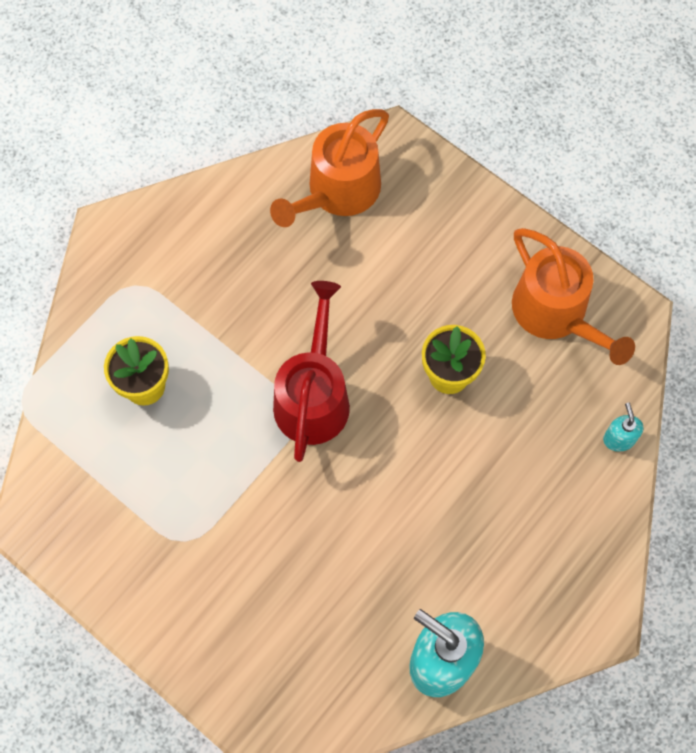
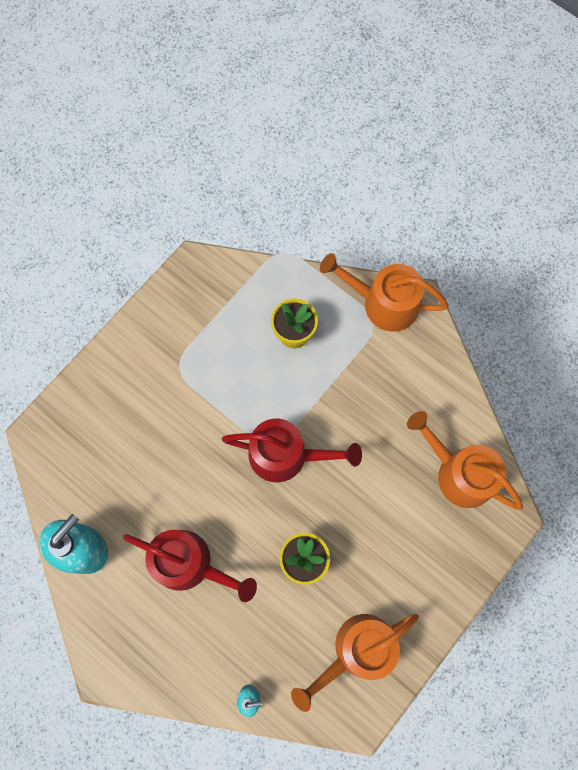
camera: 90 degrees right, 5 degrees up
none -> red watering can [123,530,257,602]
none -> orange watering can [320,253,449,332]

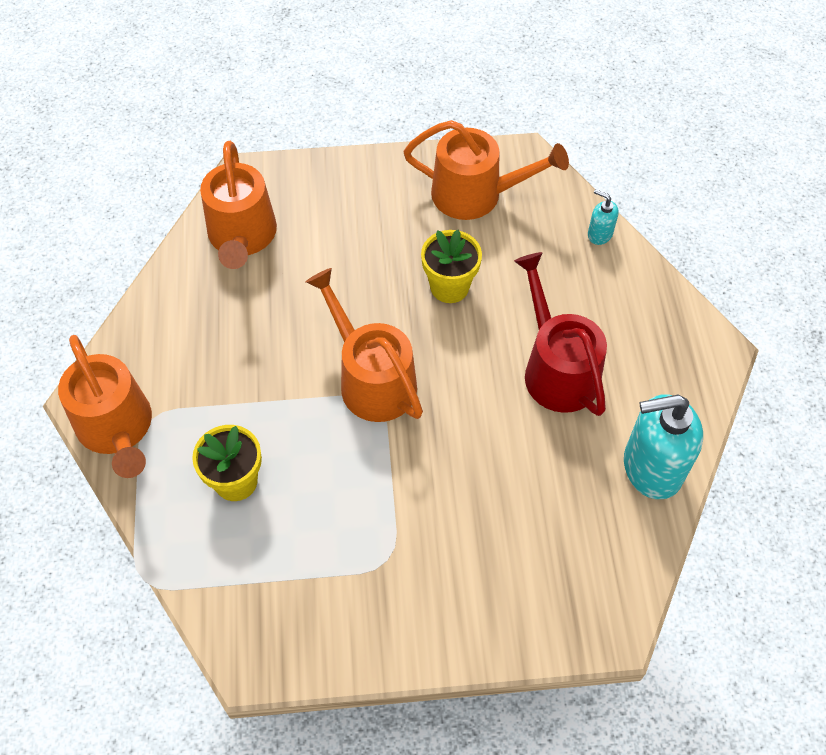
camera: 135 degrees left, 15 degrees down
red watering can [222,418,362,483] -> orange watering can [306,268,423,422]

